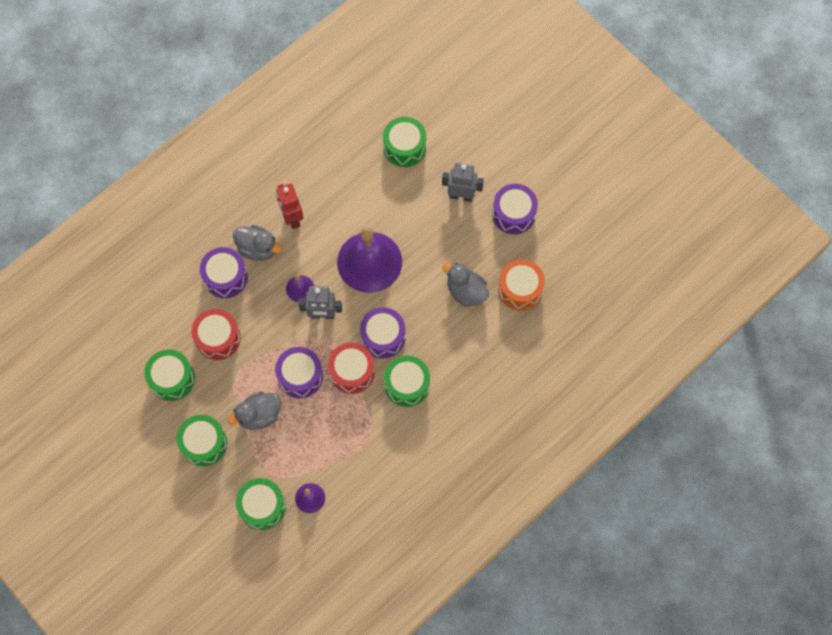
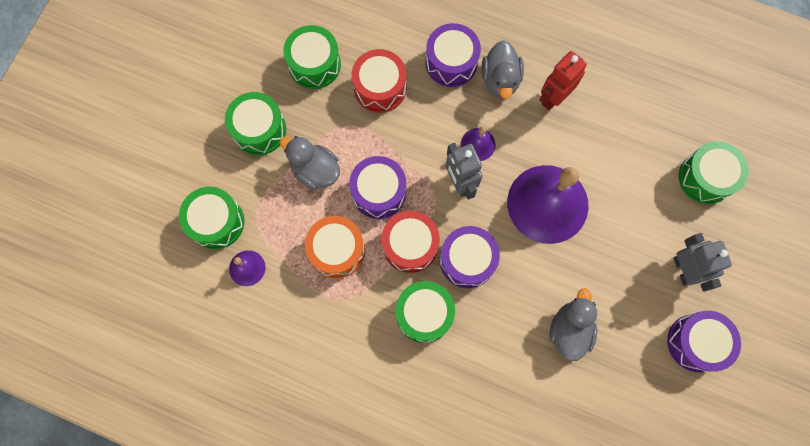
camera: 65 degrees right, 5 degrees up
orange drum [498,259,545,310] -> orange drum moved to [305,216,365,278]

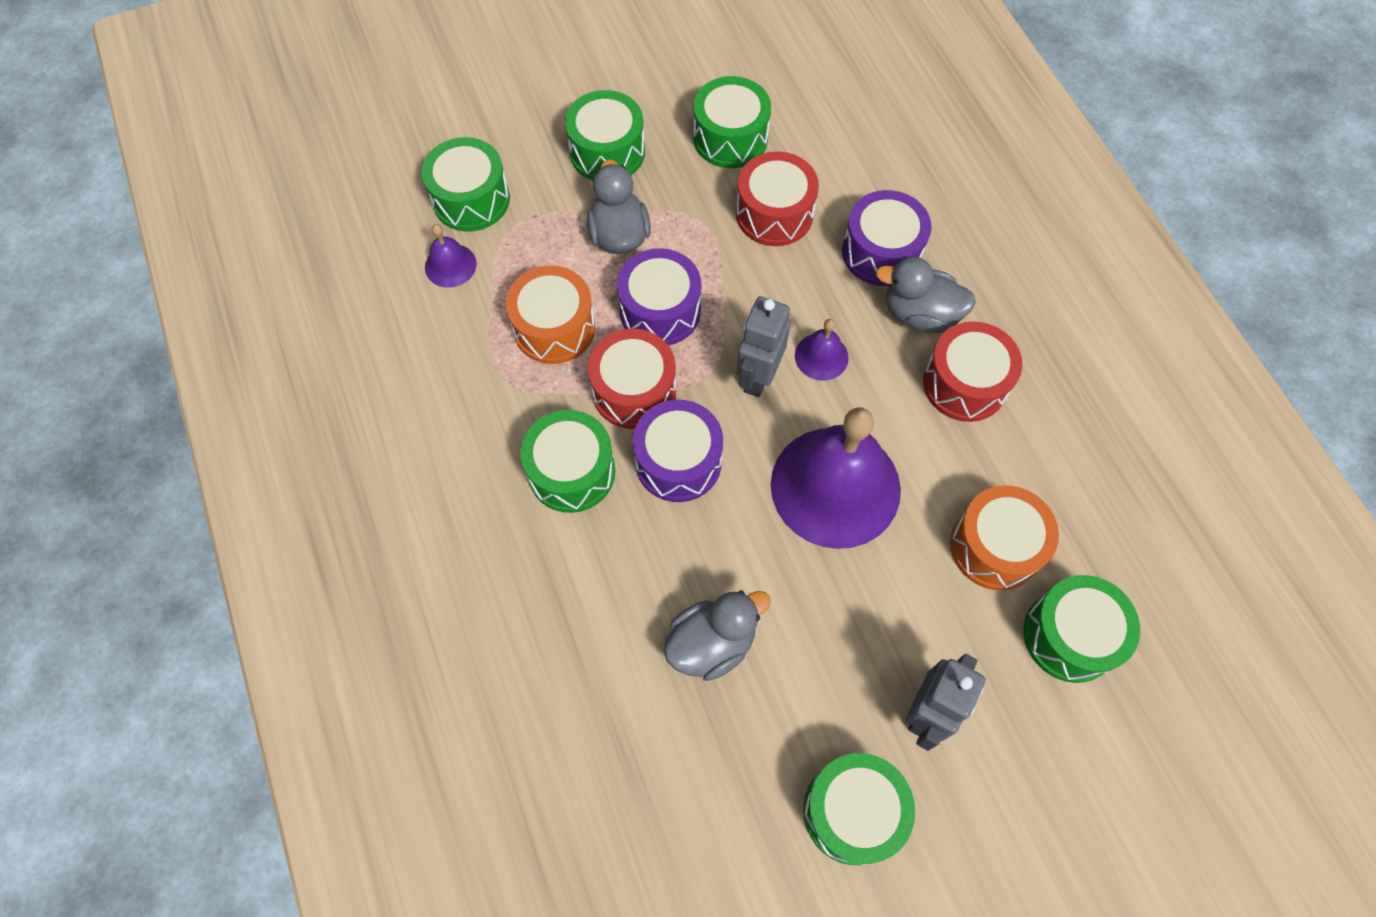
camera: 45 degrees right, 10 degrees down
grey duck [482,40,524,99] -> grey duck turned 60 degrees clockwise [876,257,976,333]
red robot [539,51,587,110] -> red drum [923,321,1023,422]
purple drum [667,311,741,372] -> green drum [803,753,915,865]
none -> orange drum [950,485,1059,590]

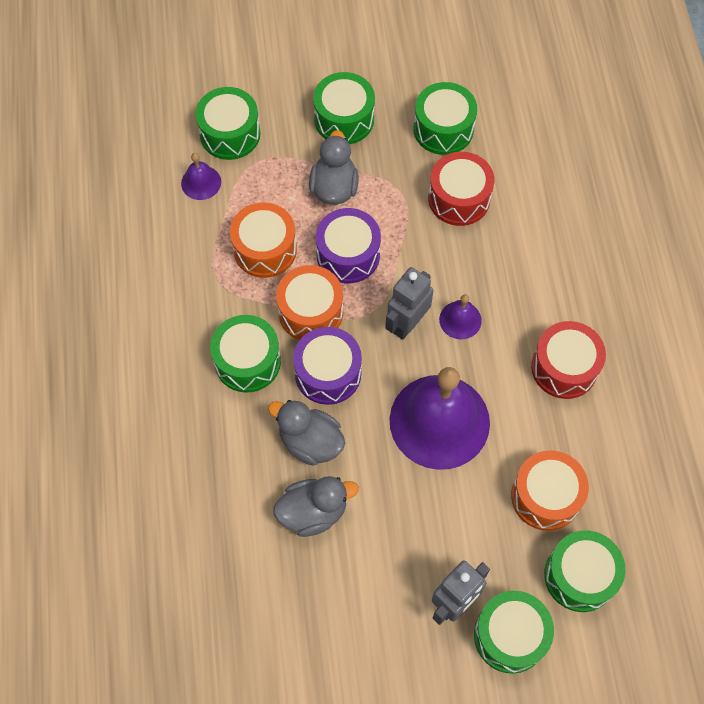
camera: 15 degrees right, 0 degrees up
red drum [588,329,676,429] -> orange drum [276,265,343,340]
green drum [803,753,915,865] -> green drum moved to [474,591,554,674]
purple drum [842,190,932,286] -> none
grey duck [876,257,976,333] -> grey duck moved to [268,400,345,466]

